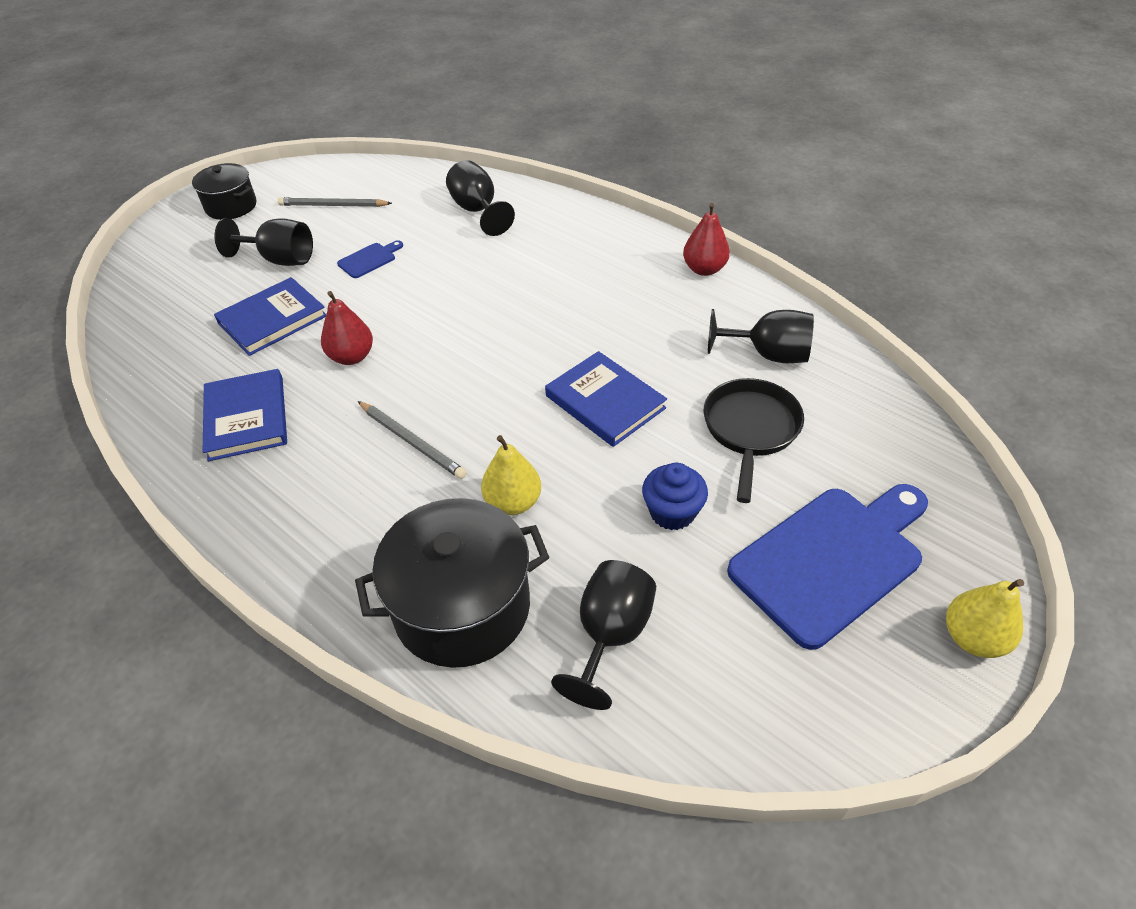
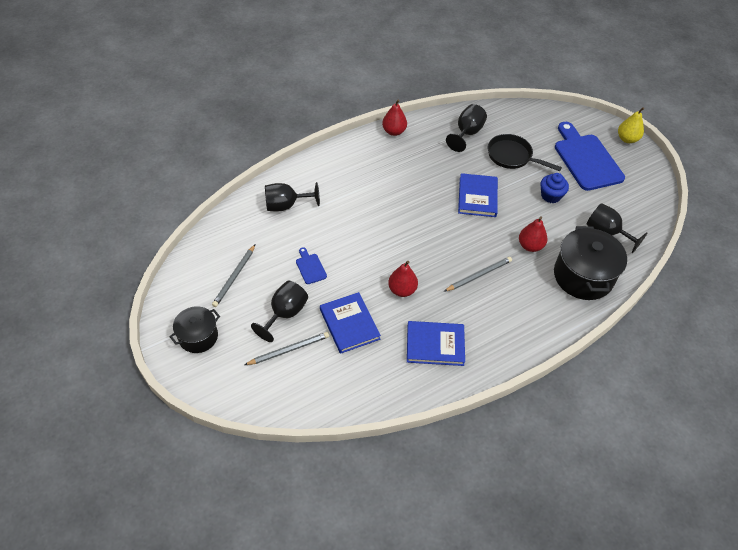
camera: 75 degrees left, 5 degrees up
yellow pear [481,435,541,515] -> red pear [519,217,547,252]
blue book [545,351,667,447] -> blue book turned 60 degrees counterclockwise [458,173,498,217]
none -> grey pencil [245,332,329,365]

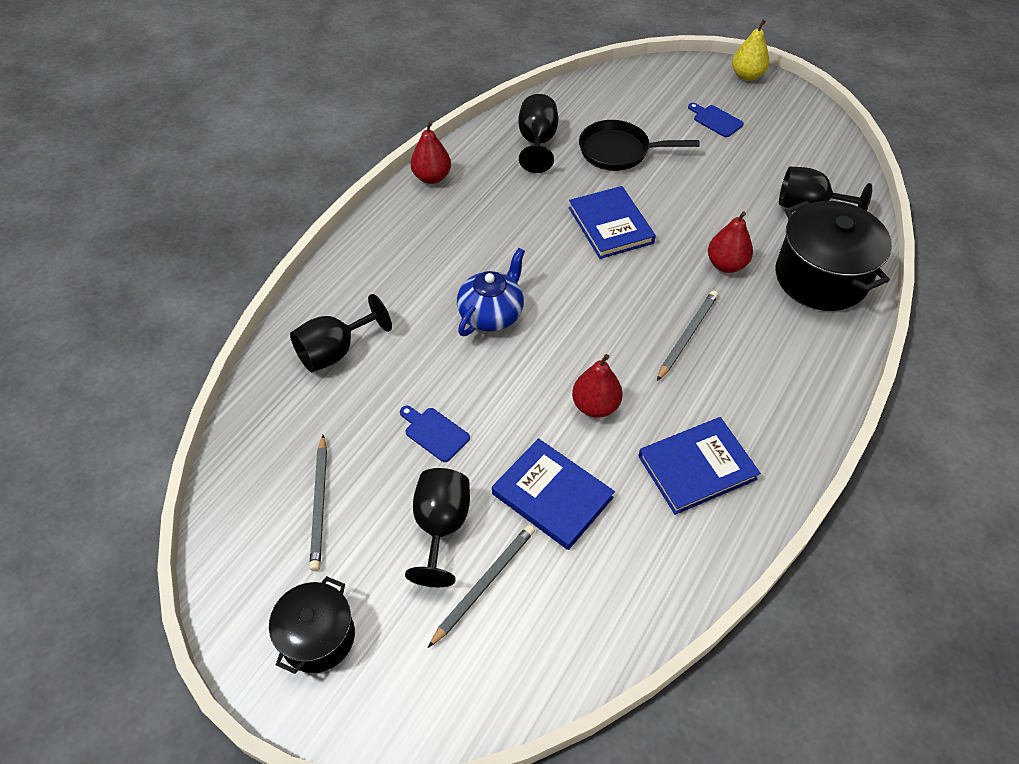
camera: 25 degrees left, 0 degrees up
blue cupcake [540,173,569,203] -> none
blue cutting board [555,122,625,191] -> blue cutting board [688,103,744,137], size x0.42
none -> blue teapot [457,248,525,336]

